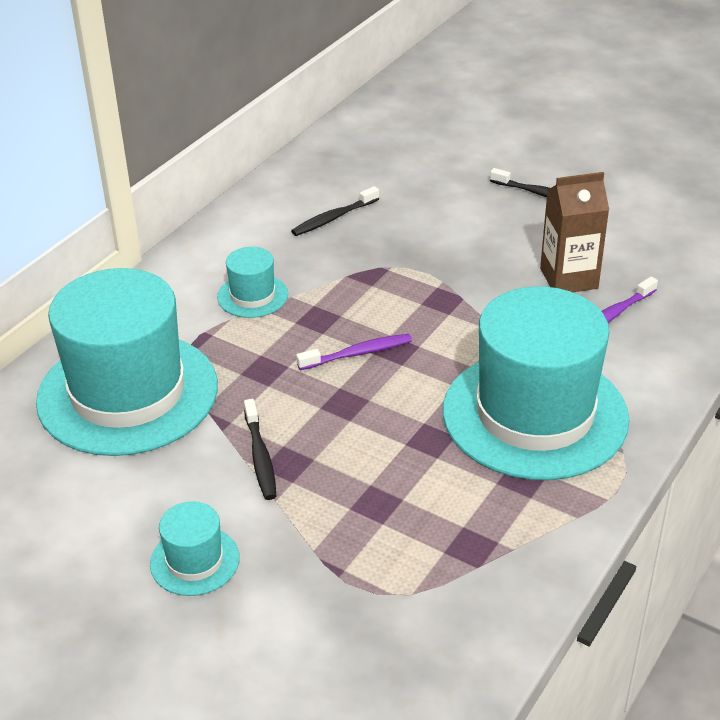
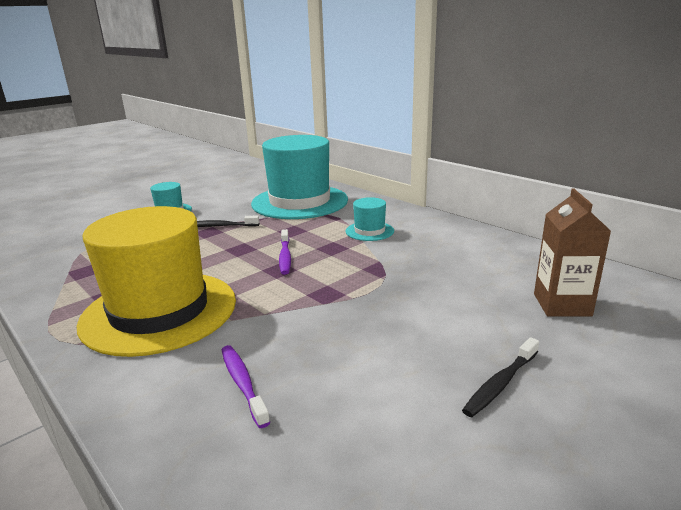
camera: 105 degrees right, 15 degrees down
black toothbrush [291,186,379,236] -> none
turquoise hat [443,286,629,480] -> yellow hat [77,206,236,357]
brown carton [540,172,609,292] -> brown carton moved to [534,189,611,316]

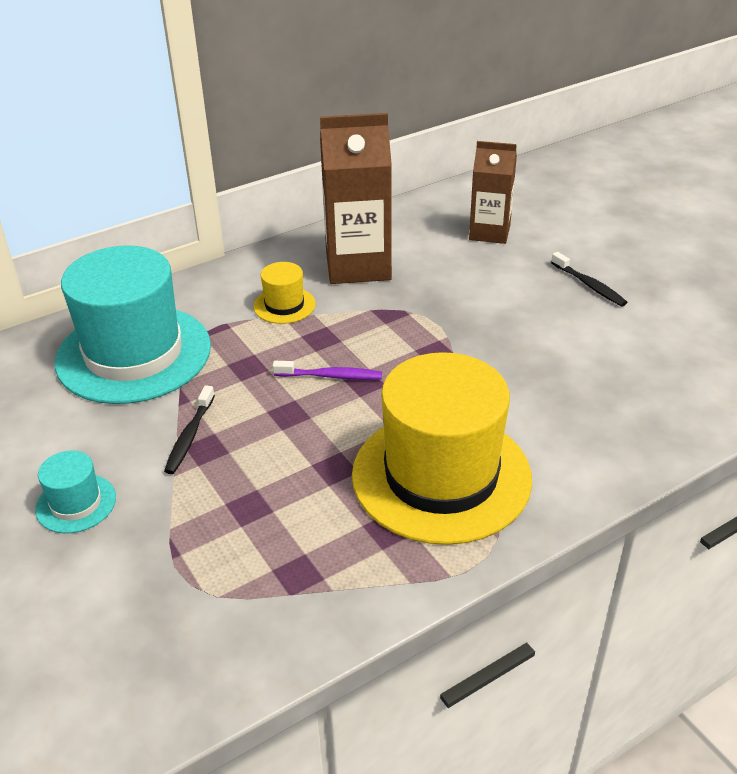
camera: 80 degrees left, 15 degrees up
purple toothbrush [222,345,270,428] -> none
turquoise hat [346,197,394,241] -> yellow hat [253,262,316,324]
none -> brown carton [320,113,392,284]

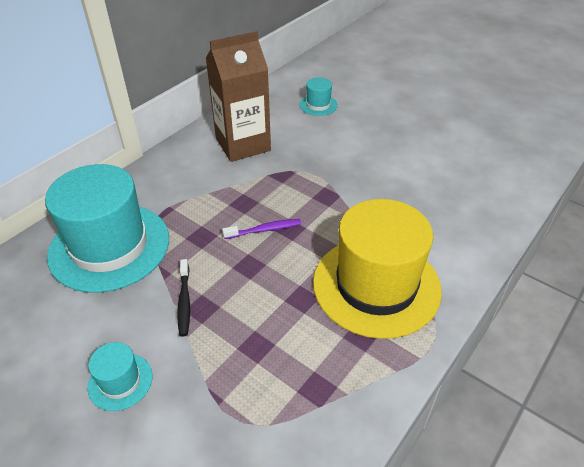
camera: 20 degrees left, 5 degrees up
yellow hat [253,262,316,324] -> none
brown carton [469,141,517,244] -> turquoise hat [299,77,338,116]
black toothbrush [551,252,627,306] -> none

